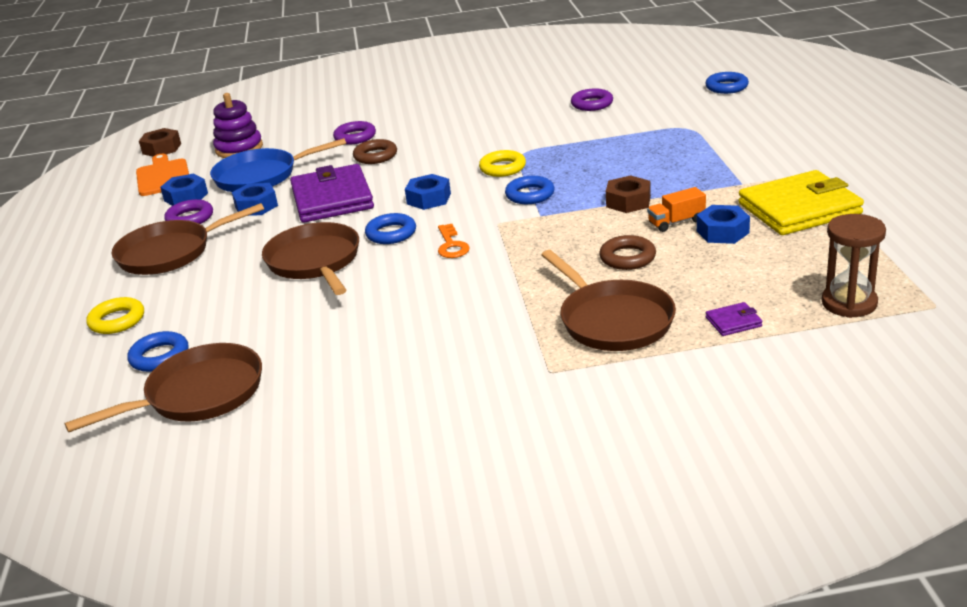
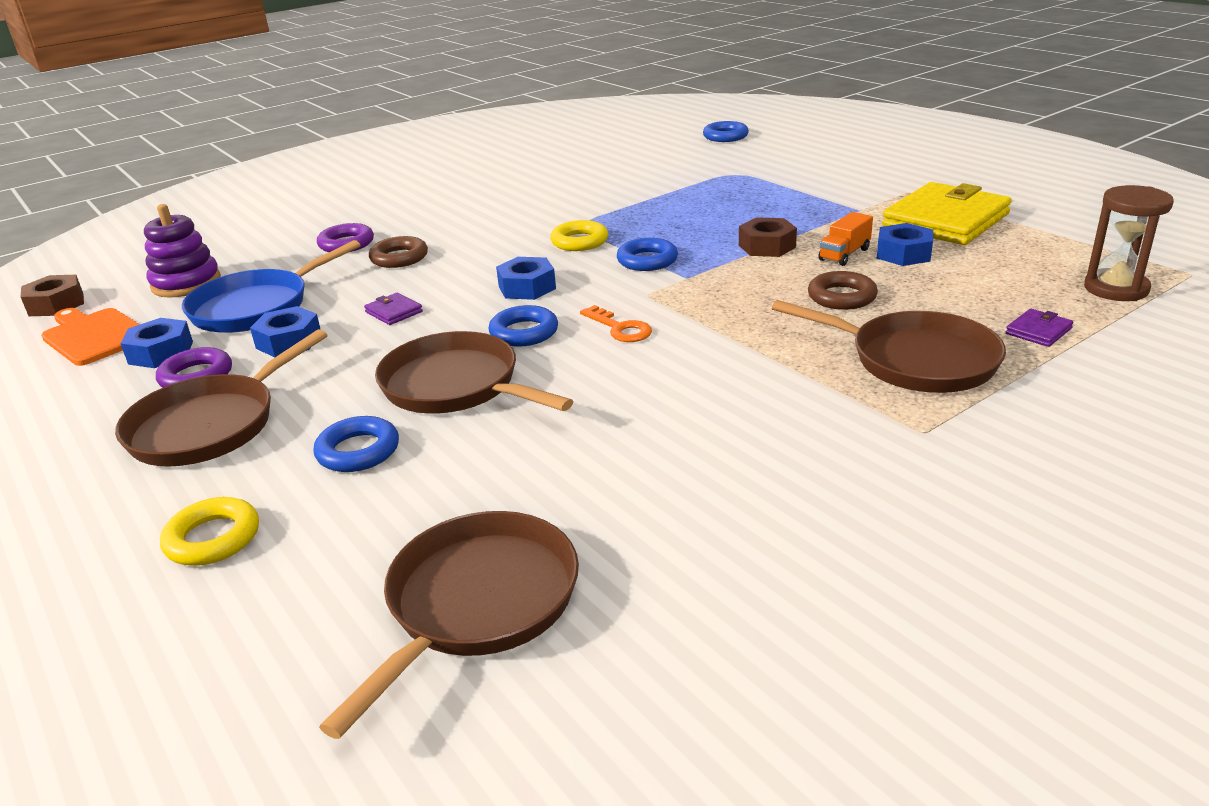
camera: 30 degrees left, 0 degrees up
blue ring [128,331,188,372] -> blue ring moved to [313,416,399,472]
purple wallet [290,164,374,223] -> purple wallet [364,293,423,325], size x0.40
purple ring [571,88,613,111] -> none

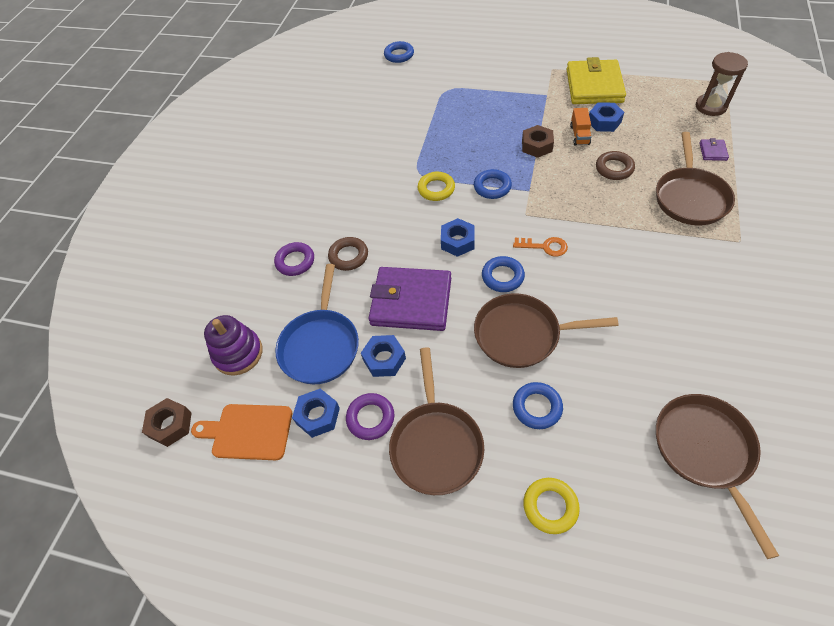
camera: 35 degrees left, 25 degrees up
purple wallet [364,293,423,325] -> purple wallet [368,267,451,331], size x2.48
brown pan [772,300,1006,393] -> brown pan turned 105 degrees clockwise [656,132,735,225]

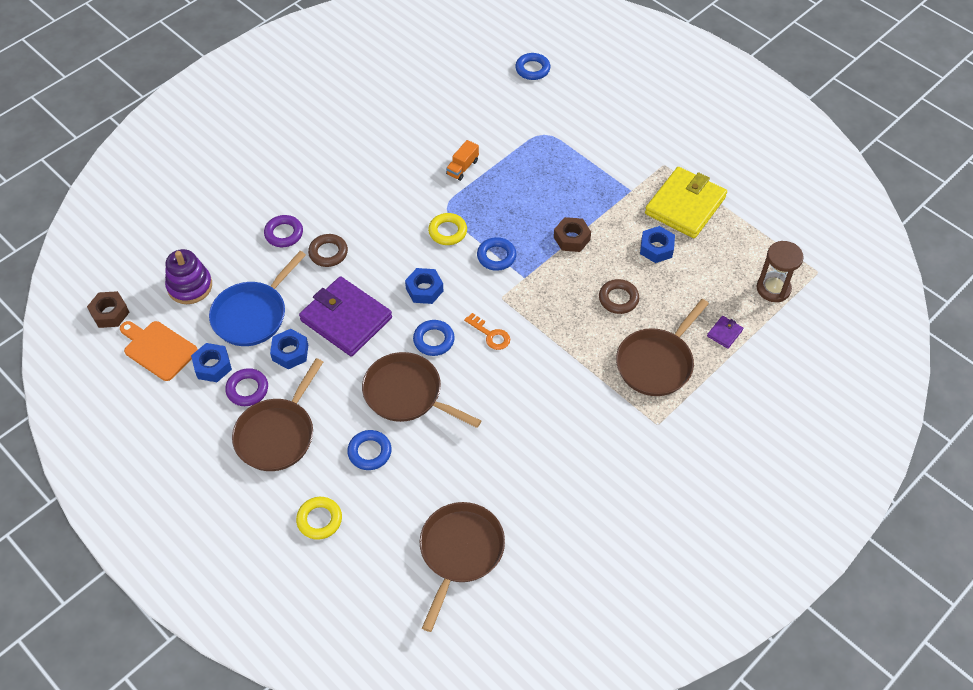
camera: 25 degrees right, 0 degrees up
orange truck [570,108,592,146] -> orange truck moved to [446,140,479,181]

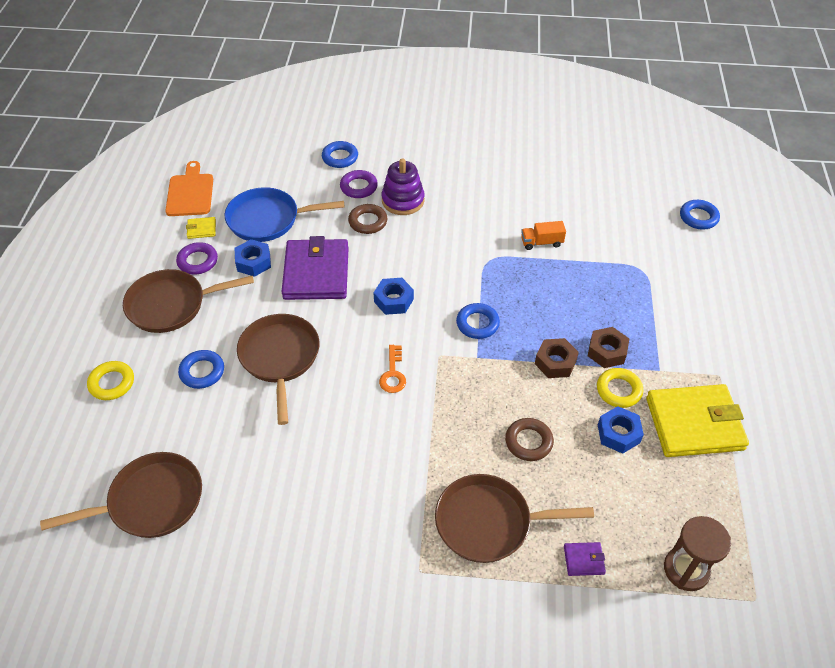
camera: 50 degrees right, 5 degrees down
brown nut [87,291,130,328] -> brown nut moved to [588,327,629,368]
purple stacking toy [165,249,212,304] -> purple stacking toy moved to [382,158,425,215]
blue nut [191,343,232,382] -> yellow wallet [186,217,216,239]
blue ring [413,320,455,356] -> blue ring moved to [322,141,358,168]
yellow ring [428,213,467,245] -> yellow ring moved to [597,368,643,408]

